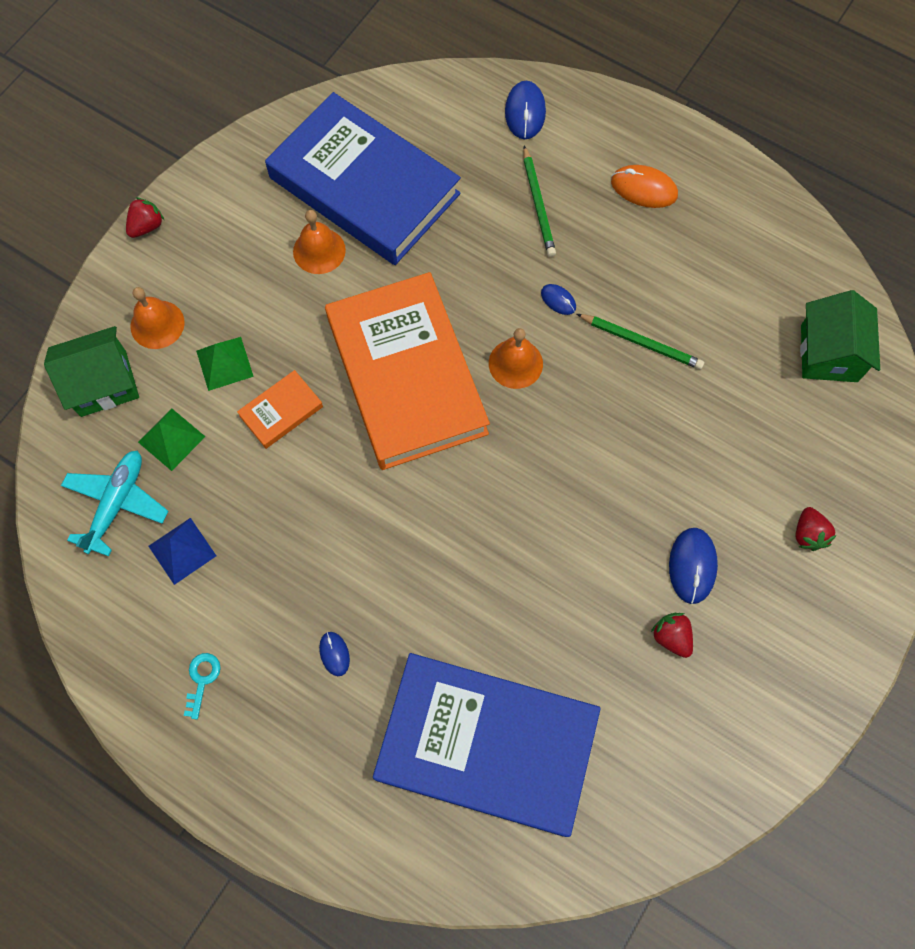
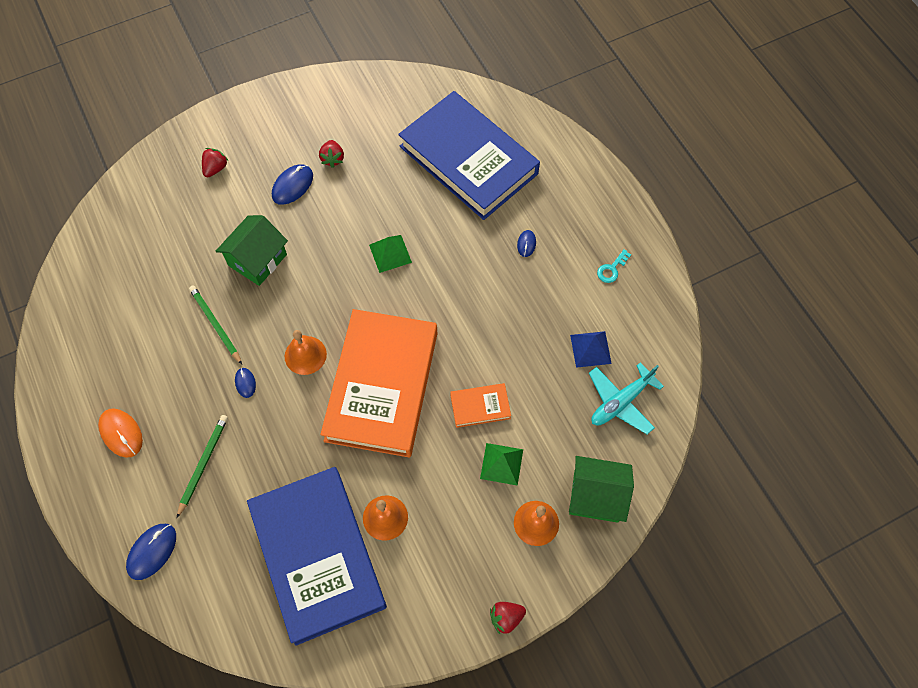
camera: 150 degrees left, 5 degrees down
green pyramid [138,408,206,471] -> green pyramid moved to [369,235,412,273]
green house [800,290,880,382] -> green house moved to [216,215,288,286]

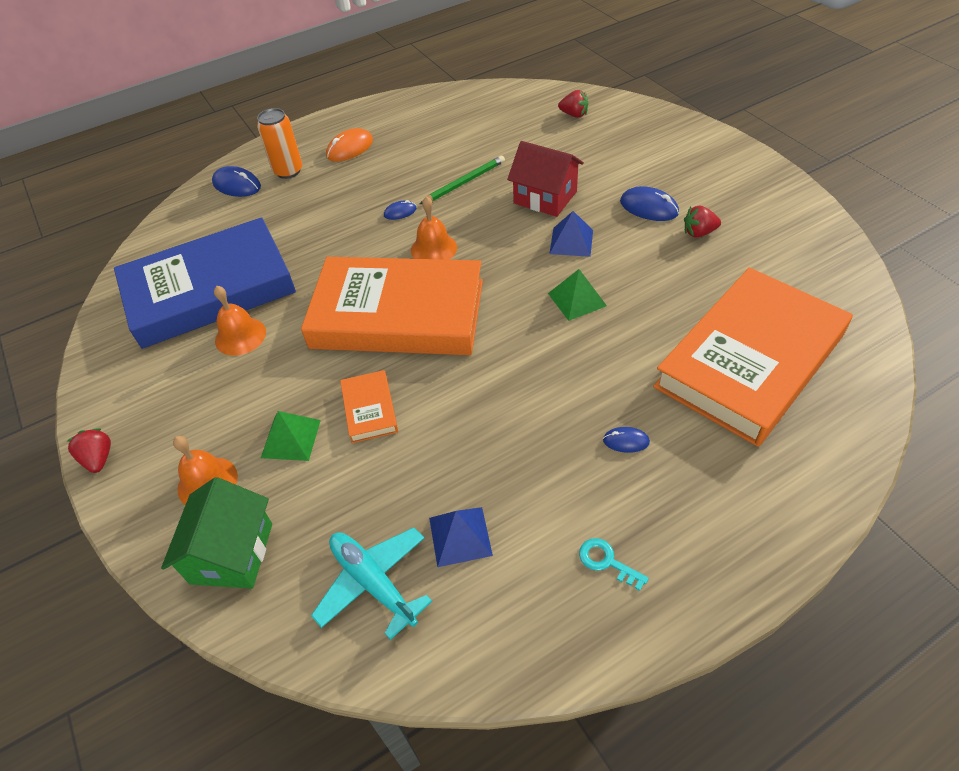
camera: 90 degrees right, 15 degrees down
green pencil [177,415,228,518] -> none
red strawberry [202,148,228,177] -> red strawberry moved to [558,90,588,118]
green house [216,215,288,286] -> red house [507,141,584,217]
blue book [398,91,540,220] -> orange book [653,268,853,447]
none -> orange can [257,108,302,179]
none -> blue pyramid [549,211,593,257]

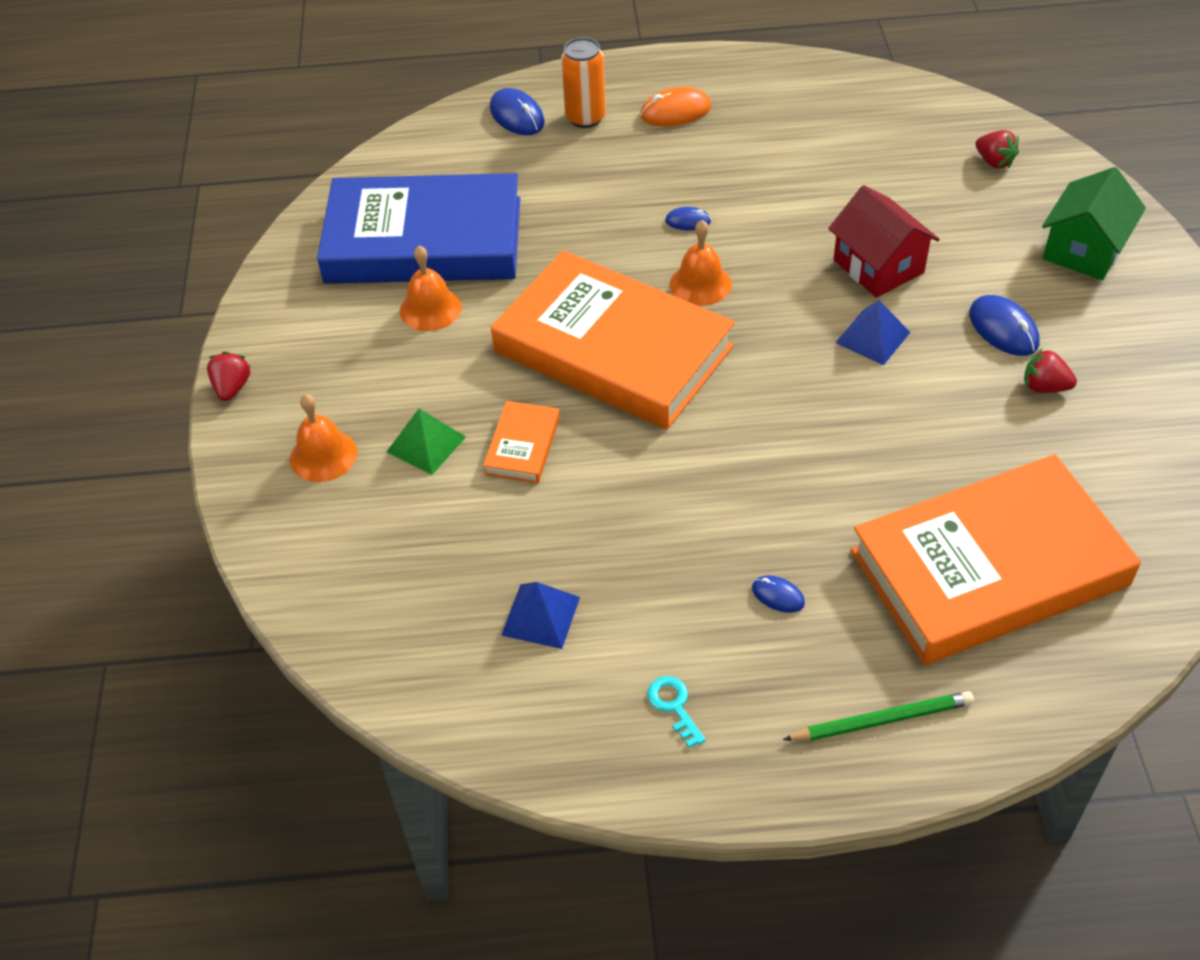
camera: 25 degrees right, 0 degrees up
green house [161,477,272,589] -> green house moved to [1042,167,1146,280]
turquoise plane [311,528,432,640] -> none
green pencil [419,156,505,204] -> green pencil moved to [783,691,974,741]
green pyramid [548,269,607,321] -> none

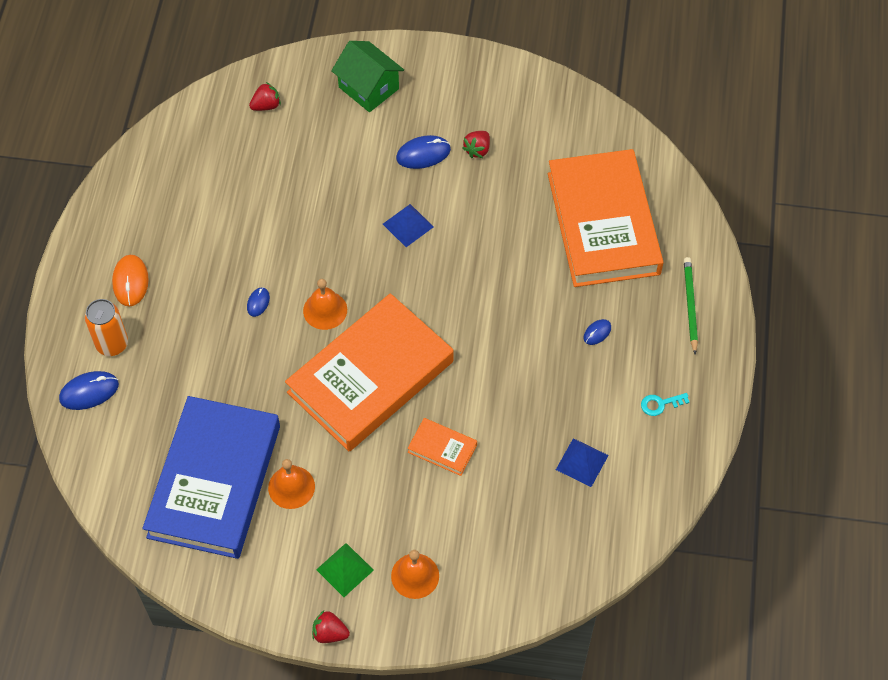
camera: 80 degrees left, 10 degrees up
green pyramid [387,409,466,475] -> green pyramid moved to [316,543,374,597]
red house [828,185,940,298] -> none

